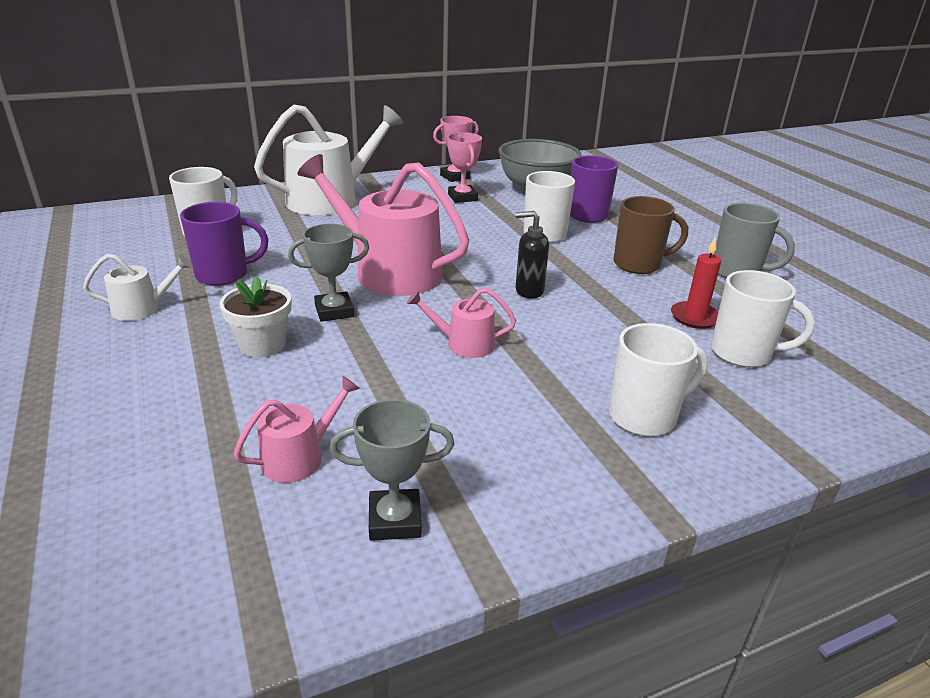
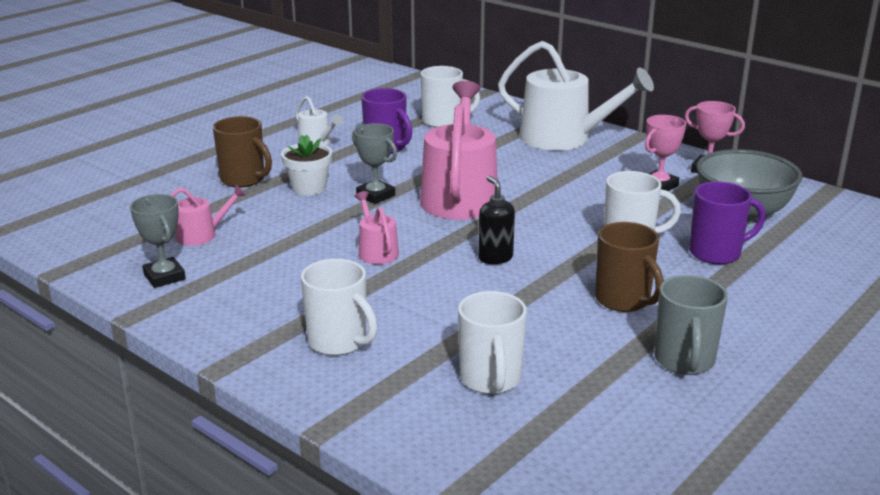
camera: 65 degrees right, 5 degrees down
pink watering can [234,376,360,483] -> pink watering can turned 45 degrees counterclockwise [170,185,246,246]
red candle [671,238,721,329] -> none
none -> brown mug [213,116,272,188]

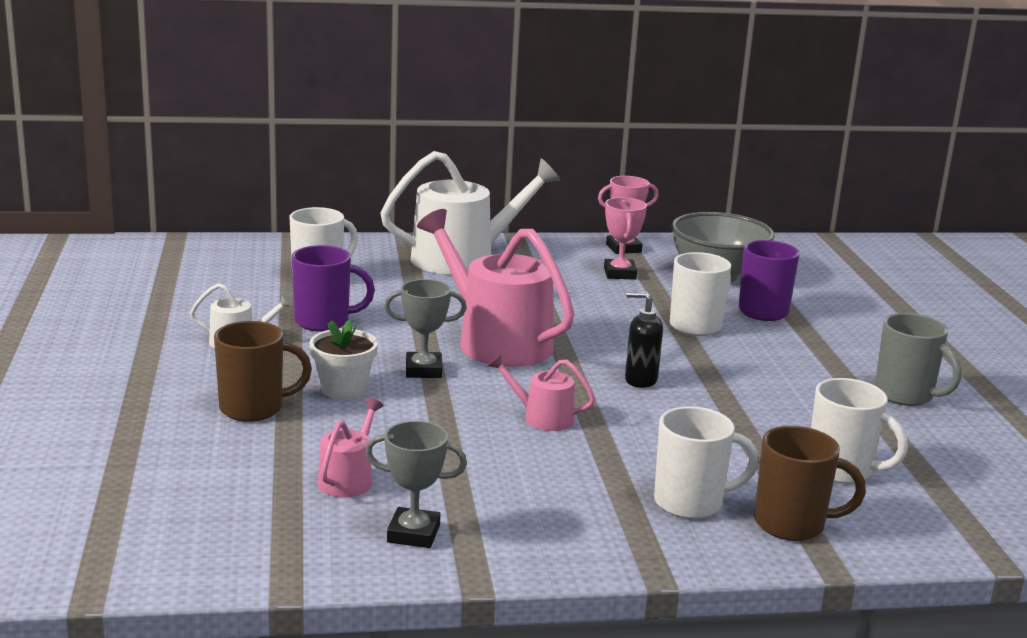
camera: 50 degrees left, 5 degrees down
brown mug [595,222,664,312] -> brown mug moved to [754,426,866,541]

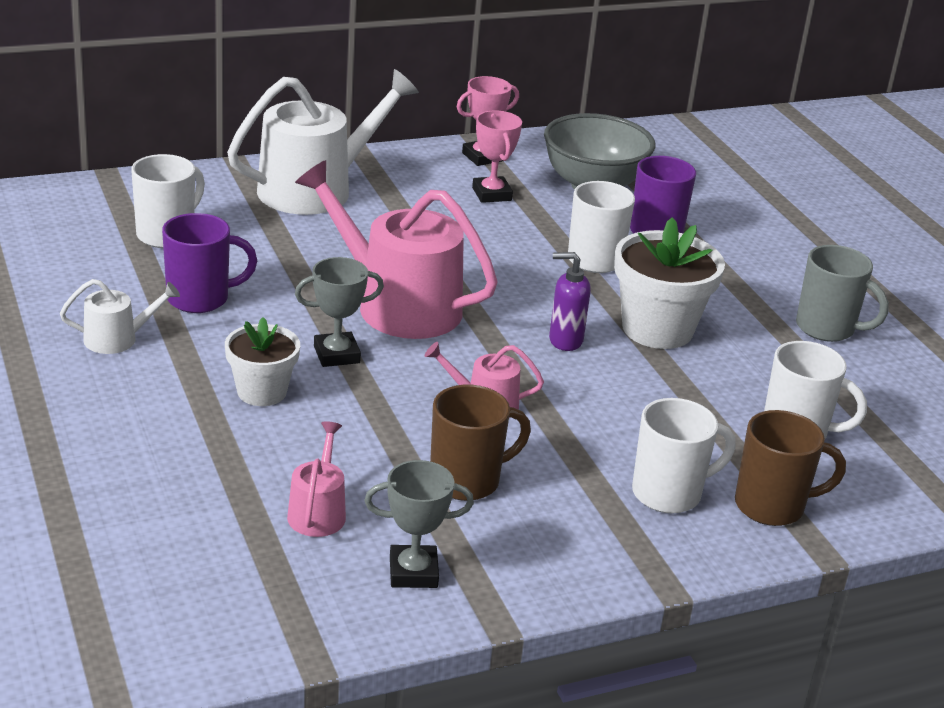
camera: 15 degrees left, 10 degrees up
brown mug [214,321,312,422] -> brown mug moved to [430,385,531,501]
black soap dispenser [625,291,663,388] -> purple soap dispenser [549,252,591,351]
none -> white flower pot [614,217,725,349]

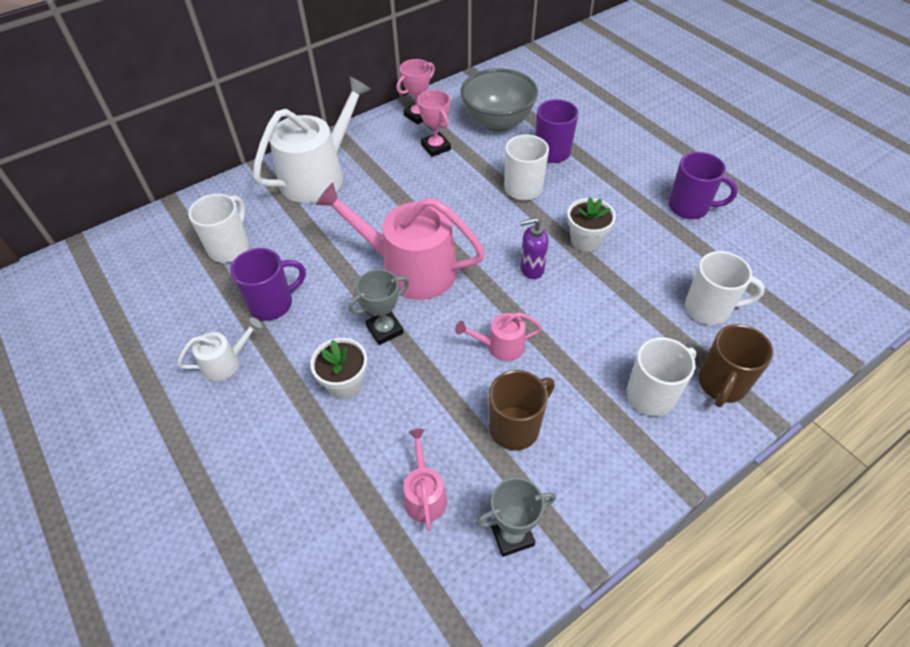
camera: 10 degrees left, 20 degrees up
white flower pot [614,217,725,349] -> white flower pot [567,197,616,252], size x0.63
brown mug [735,410,846,526] -> brown mug turned 135 degrees clockwise [699,324,774,407]
grey mug [796,245,889,342] -> purple mug [669,152,738,219]

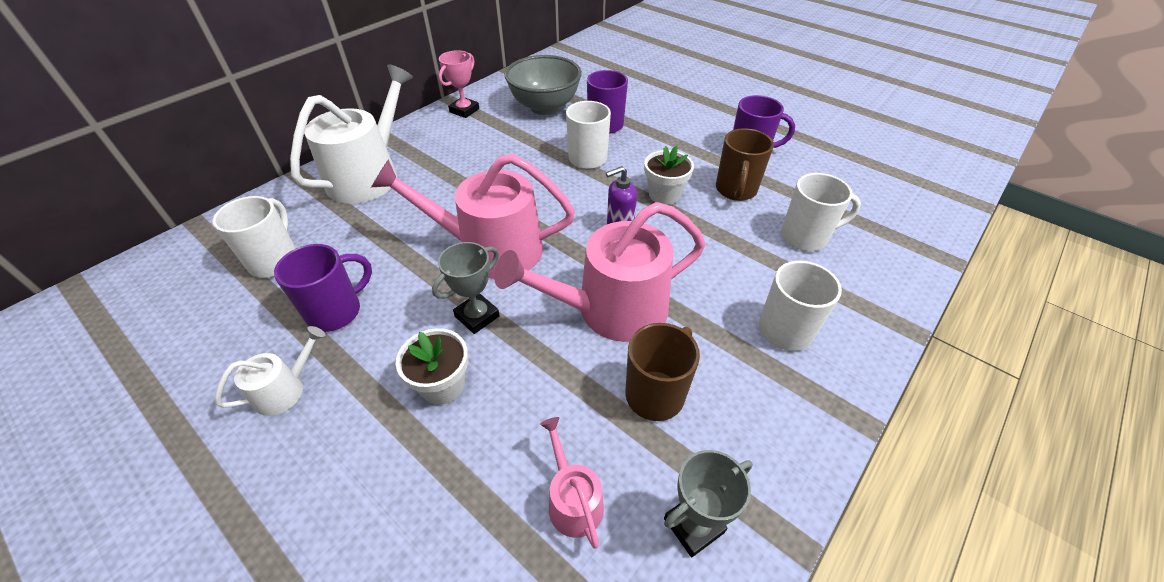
camera: 15 degrees left, 5 degrees down
pink trophy [418,90,451,157] -> none
pink watering can [455,312,542,361] -> pink watering can [494,202,706,342], size x2.14
brown mug [699,324,774,407] -> brown mug moved to [716,128,774,201]

